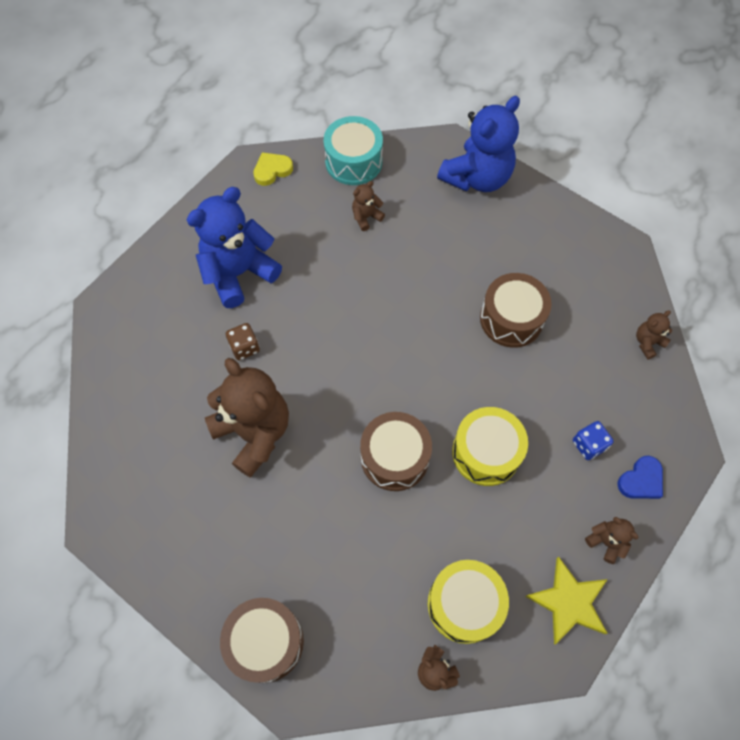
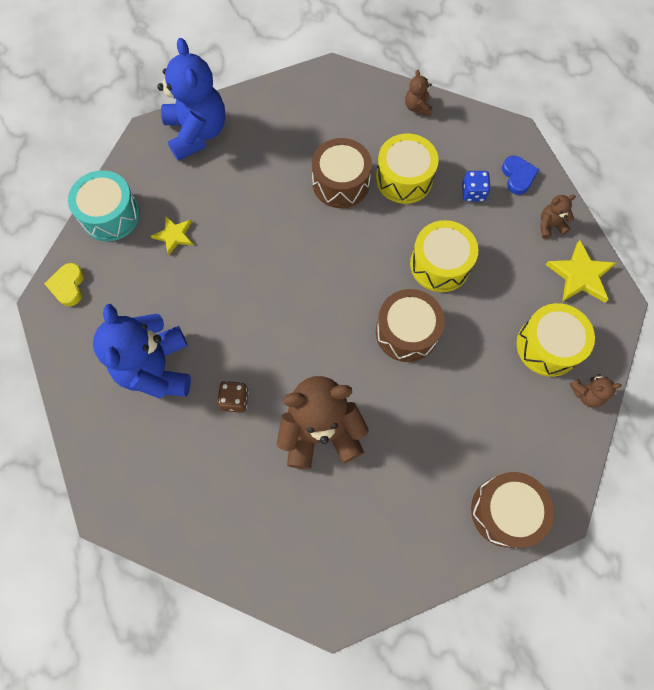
camera: 60 degrees left, 5 degrees up
brown teddy bear [352,181,385,231] -> yellow star [151,215,193,256]
none -> yellow drum [376,134,439,204]

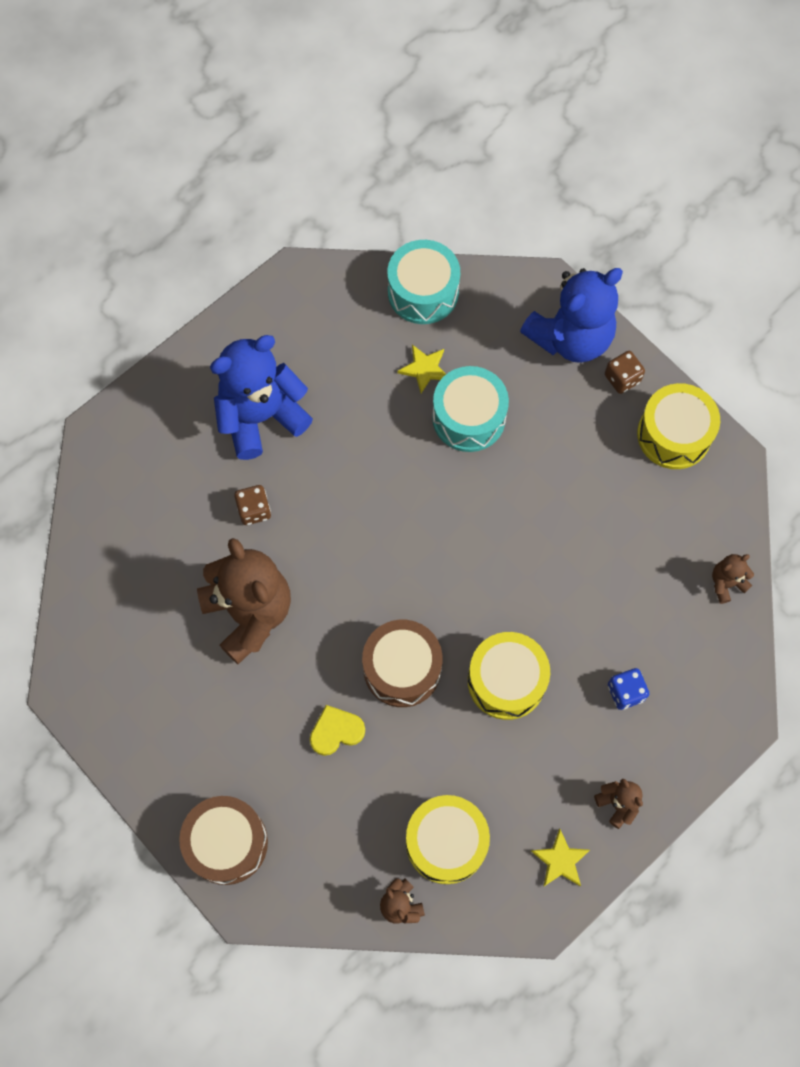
camera: 70 degrees right, 0 degrees up
yellow heart [44,263,84,306] -> yellow heart moved to [310,705,365,756]
brown drum [312,138,372,208] -> none
yellow drum [376,134,439,204] -> yellow drum moved to [637,383,720,469]
blue heart [502,156,539,195] -> none
yellow star [545,240,616,303] -> yellow star [531,829,590,887], size x0.64
none -> turquoise drum [432,366,509,452]
none -> brown dice [605,351,645,394]

